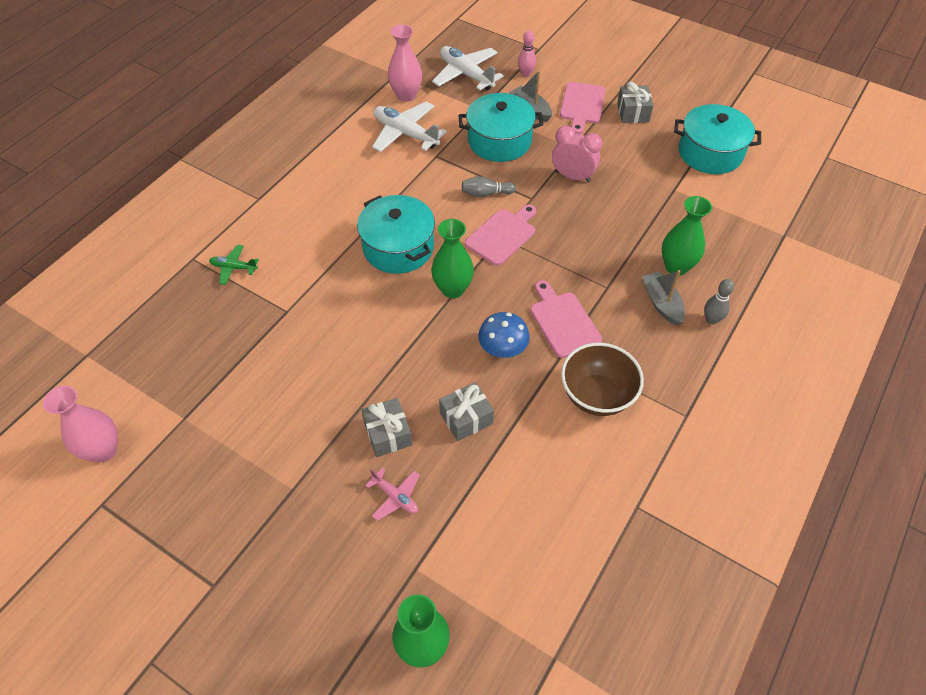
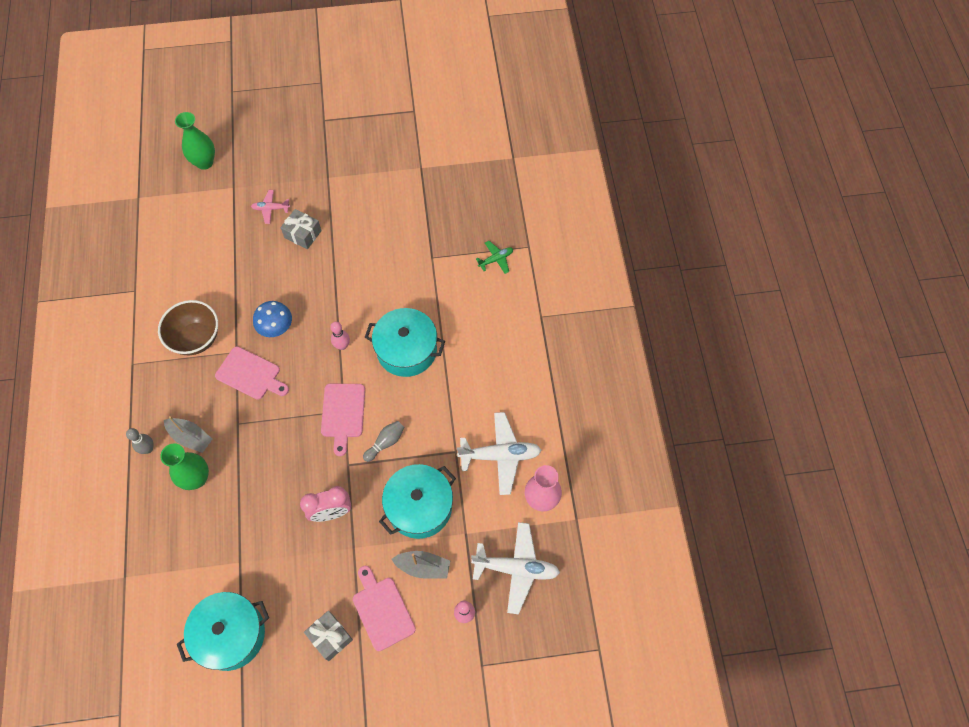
camera: 140 degrees right, 10 degrees up
pink vase [43,386,118,462] -> none
green vase [431,219,474,298] -> pink bowling pin [330,322,350,350]
grey gift [439,382,494,441] -> none

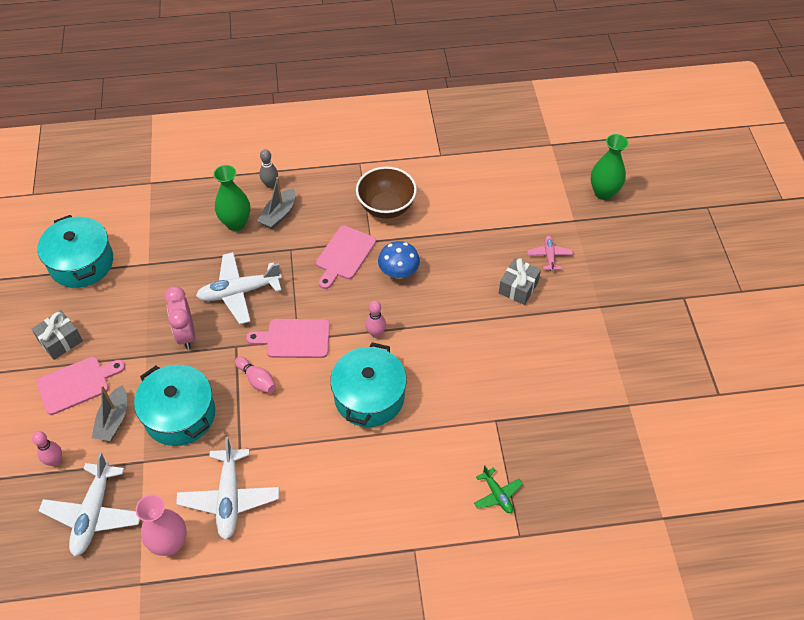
camera: 90 degrees right, 10 degrees down
grey bowling pin [363,421,405,462] -> pink bowling pin [235,356,276,393]
none -> white plane [196,252,282,324]

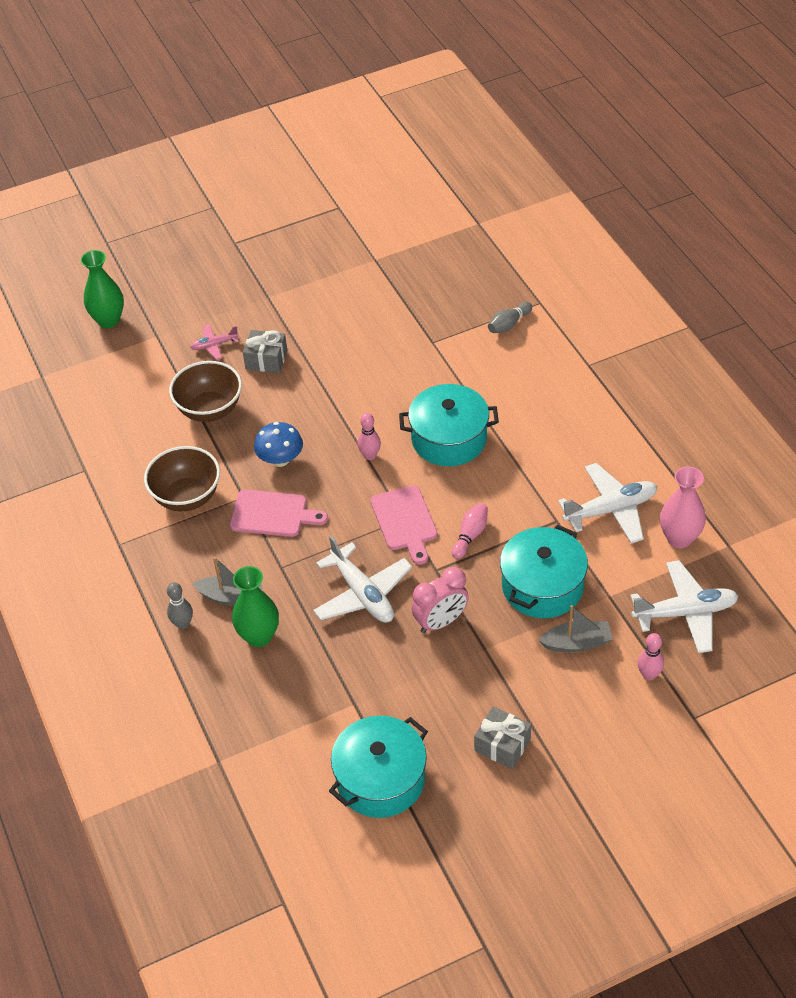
camera: 105 degrees left, 5 degrees down
pink cutting board [36,357,125,415] -> none
green plane [474,466,522,513] -> grey bowling pin [488,302,532,333]
none -> brown bowl [169,361,242,422]

